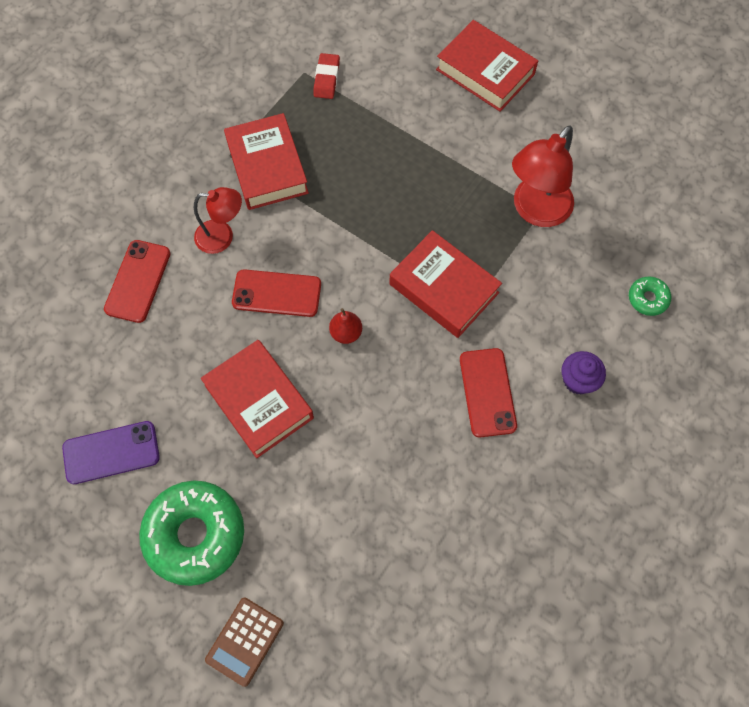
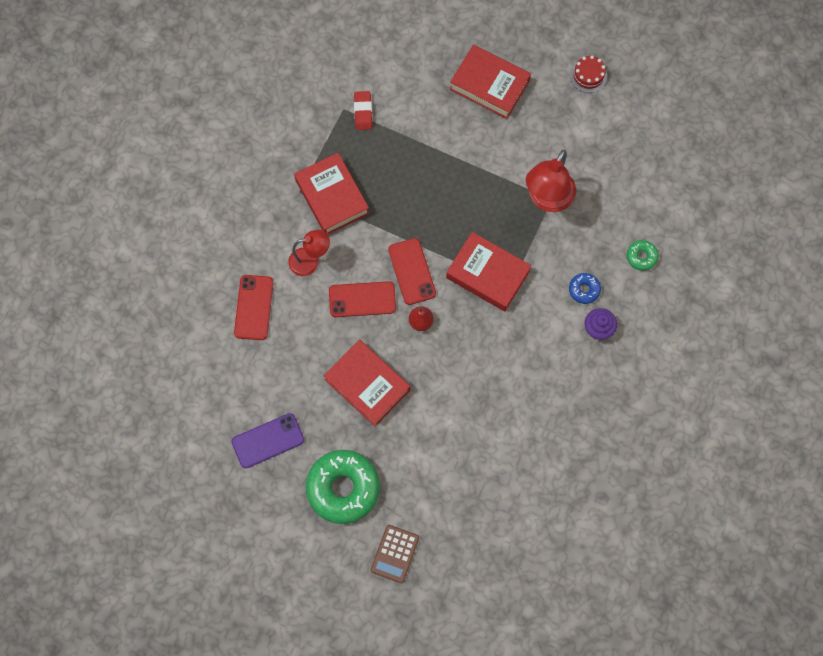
camera: 10 degrees left, 5 degrees up
red phone [460,348,517,437] -> red phone moved to [388,238,436,305]
none -> blue donut [569,273,601,304]
none -> red cake [570,55,607,93]

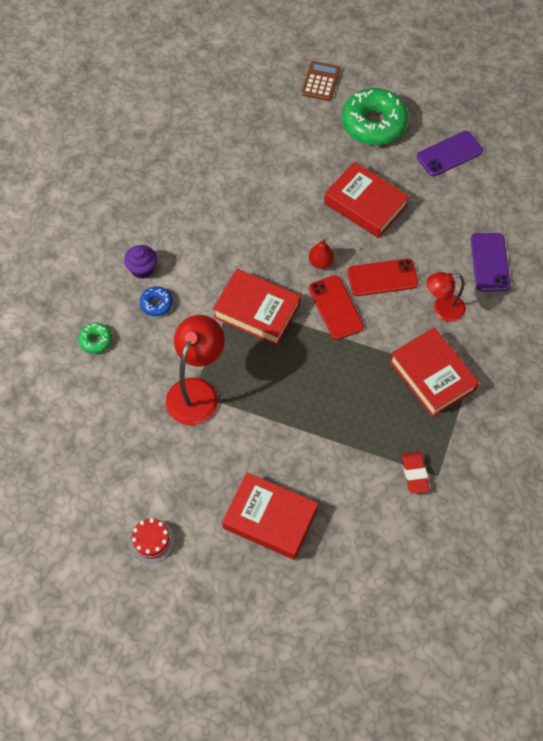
camera: 175 degrees right, 10 degrees down
red phone [234,275,273,340] -> purple phone [471,233,510,291]

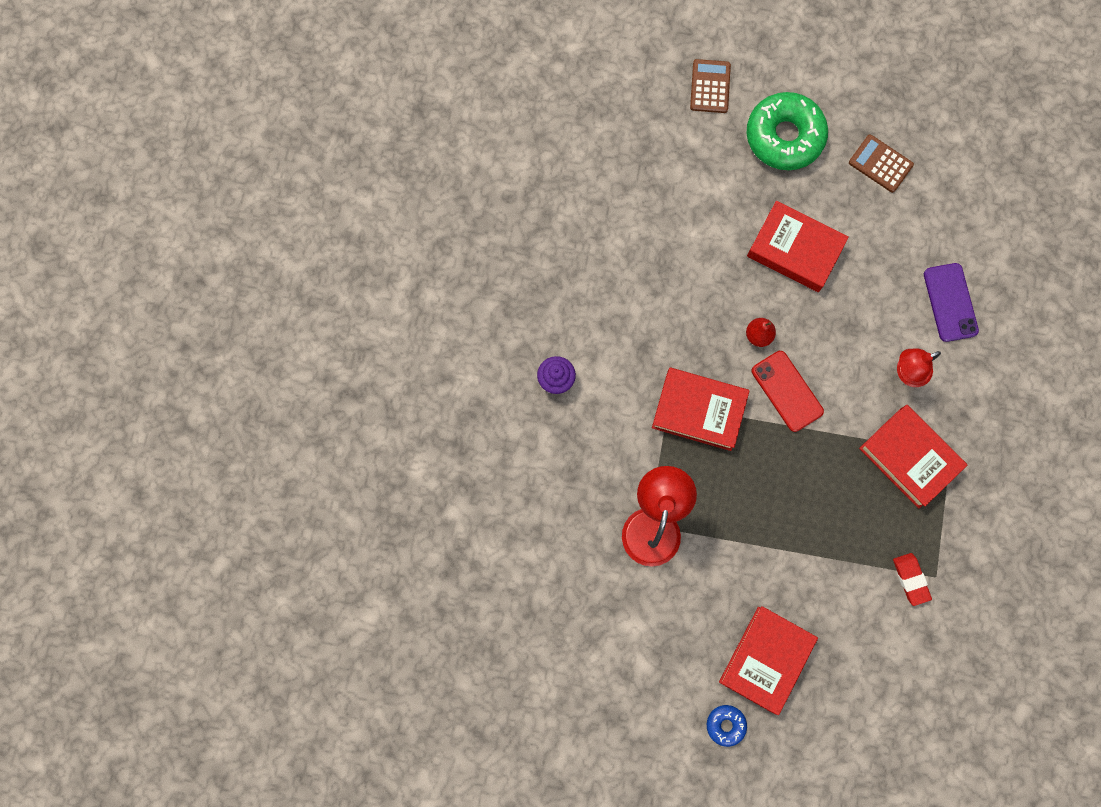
camera: 10 degrees left, 15 degrees up
green donut [78,323,112,354] -> none
red cake [129,518,174,563] -> none
blue donut [140,286,173,317] -> blue donut moved to [707,705,747,747]
red book [222,472,318,560] -> red book turned 75 degrees counterclockwise [719,606,818,715]
red phone [348,259,418,296] -> none
purple phone [417,131,483,176] -> brown calculator [849,134,914,193]

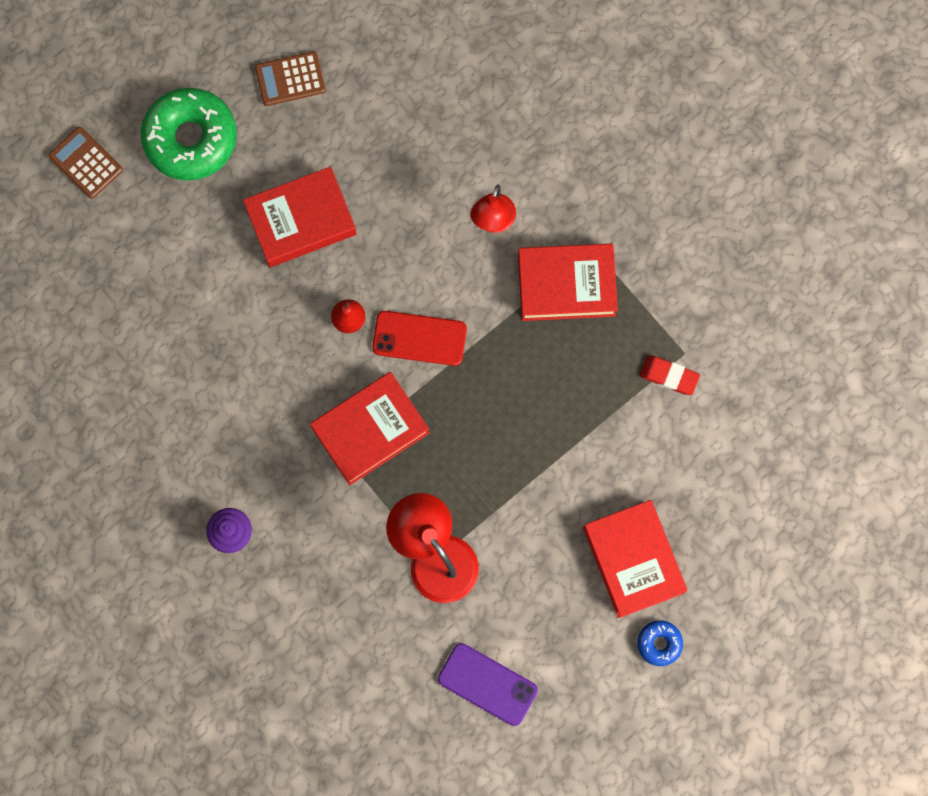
camera: 50 degrees left, 0 degrees up
purple phone [924,263,979,342] -> purple phone moved to [438,643,538,726]

